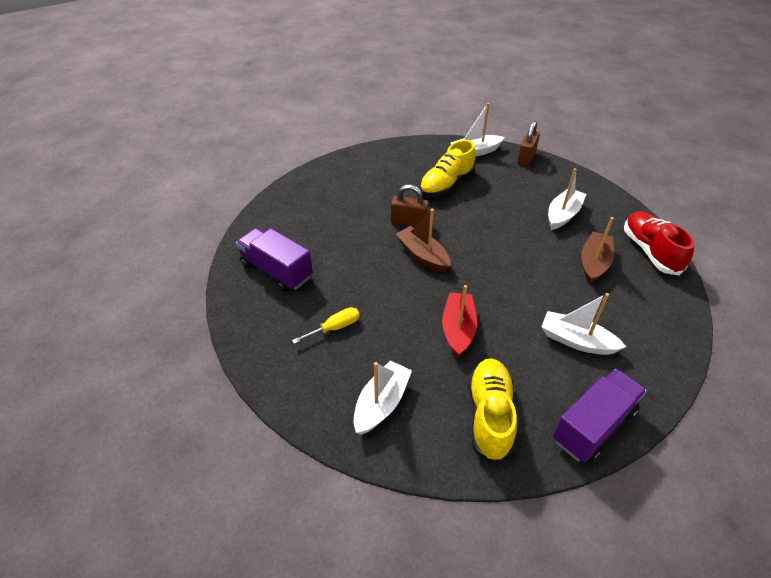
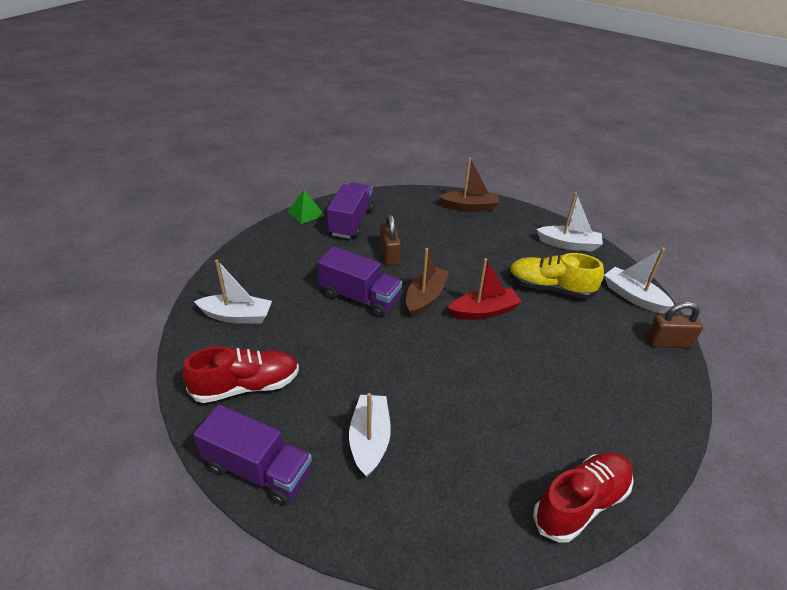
camera: 65 degrees right, 5 degrees down
yellow screwdriver [292,307,360,344] -> none
brown padlock [391,185,429,227] -> brown padlock moved to [380,214,401,266]
red boat [442,285,477,357] -> red boat moved to [448,258,522,320]
yellow shoe [468,358,517,464] -> red shoe [182,346,299,403]
white boat [548,168,586,230] -> white boat moved to [536,192,603,252]
brown boat [581,217,614,284] -> brown boat moved to [439,157,500,212]
none -> green pyramid [288,190,325,224]
none -> purple truck [317,246,402,317]

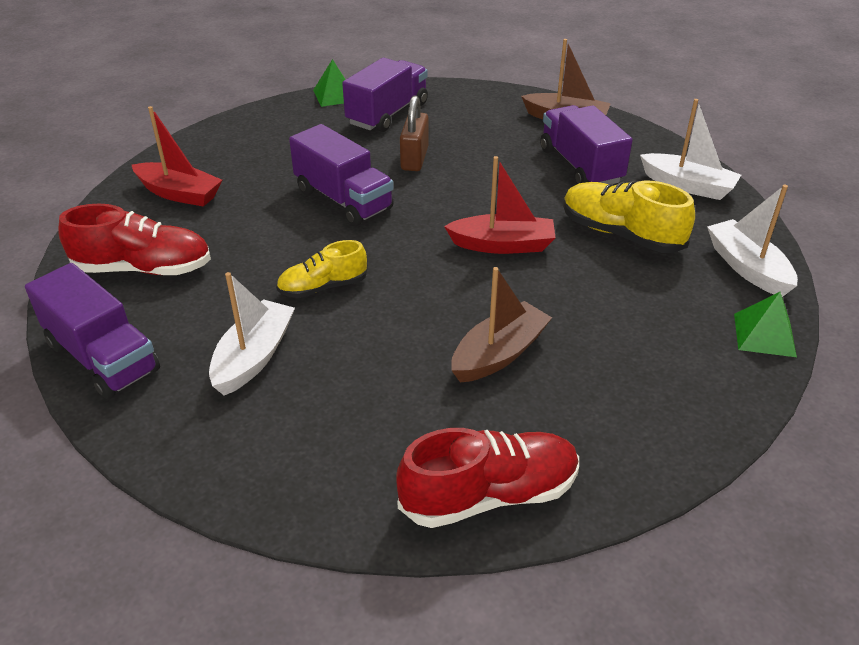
camera: 20 degrees right, 0 degrees up
white boat [194,260,272,324] -> red boat [132,106,222,207]
brown boat [406,248,449,317] -> brown boat moved to [451,267,552,382]
brown padlock [647,302,703,348] -> green pyramid [734,292,797,357]
none -> yellow shoe [276,240,367,298]
none -> purple truck [541,105,633,184]

